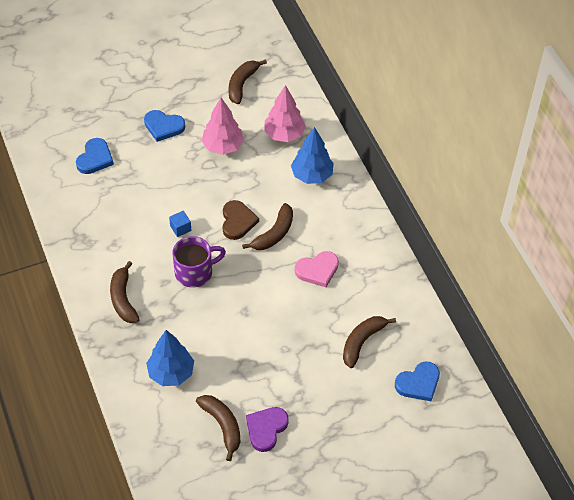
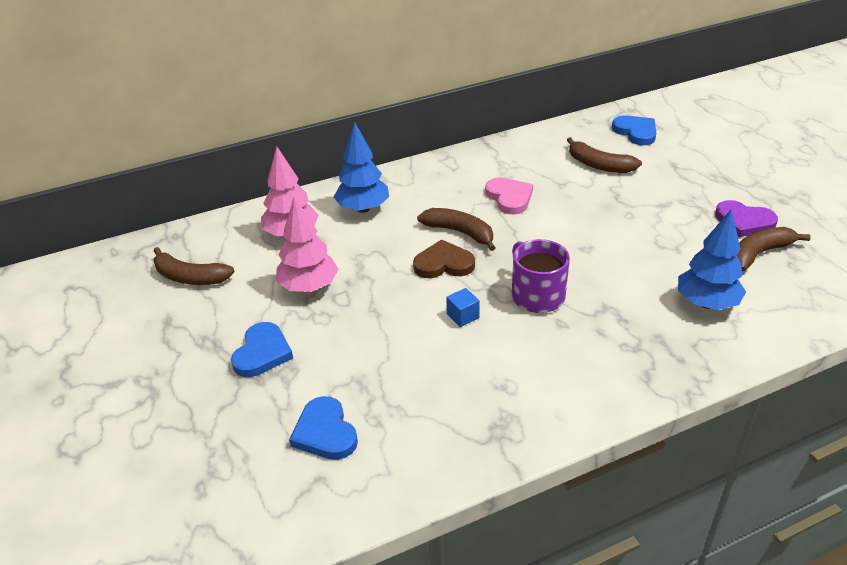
camera: 90 degrees left, 15 degrees down
blue heart [76,138,114,174] -> blue heart turned 135 degrees counterclockwise [289,396,358,460]
brown banana [110,261,140,323] -> none

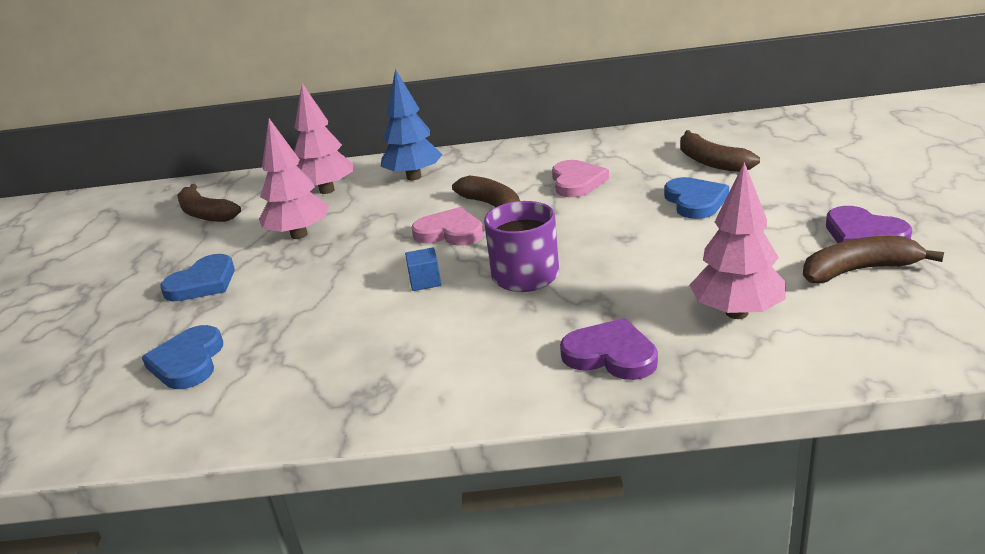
camera: 25 degrees right, 10 degrees down
brown heart [413,239,475,278] -> pink heart [411,207,484,246]
blue heart [612,115,656,145] -> blue heart moved to [664,177,729,219]
blue tree [678,209,746,310] -> pink tree [690,162,786,319]
none -> purple heart [560,318,658,380]

